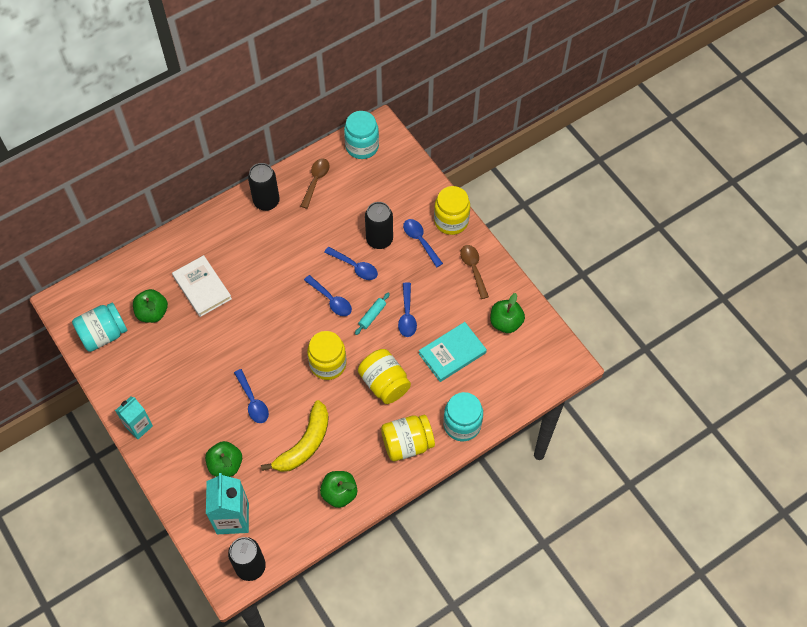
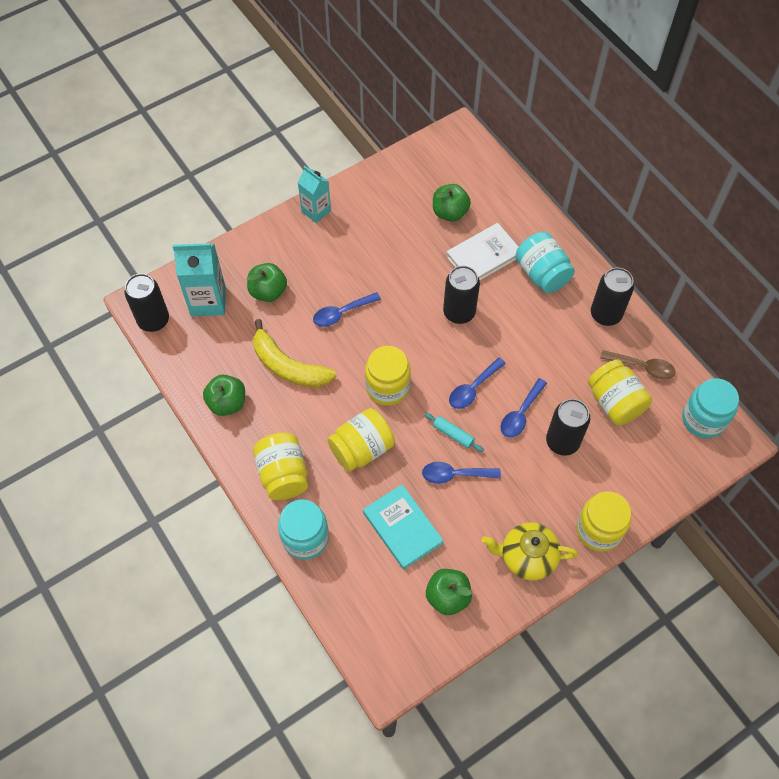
camera: 90 degrees right, 0 degrees up
turquoise jar [72,302,127,352] -> turquoise jar moved to [515,232,575,293]
blue spoon [403,219,443,267] -> none
brown spoon [460,245,489,299] -> yellow teapot [482,522,578,581]
none -> black can [443,266,480,324]
none -> yellow jar [588,360,652,425]

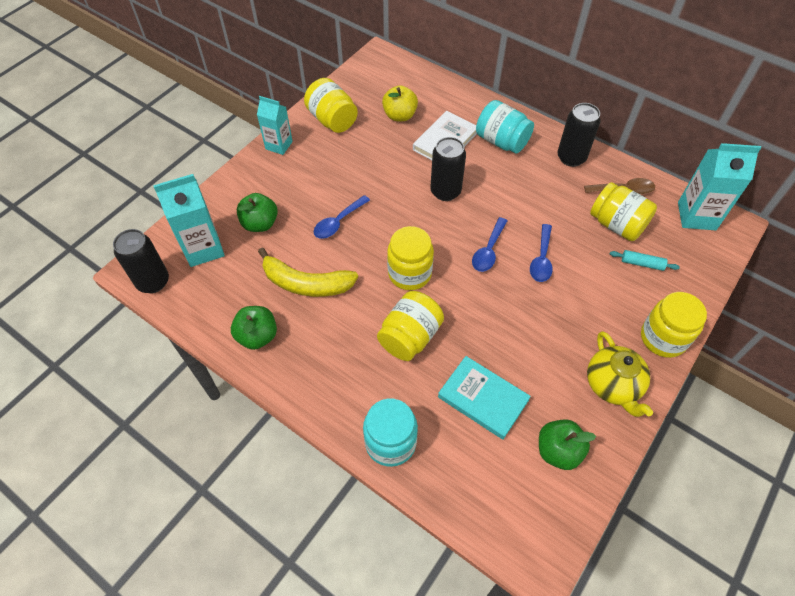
camera: 20 degrees left, 5 degrees down
yellow jar [253,432,308,500] -> yellow jar moved to [304,78,358,133]
blue spoon [422,462,501,484] -> none
turquoise rolling pin [424,413,484,452] -> turquoise rolling pin moved to [610,250,680,271]
green apple [433,184,471,221] -> yellow apple [382,85,418,121]
yellow teapot [482,522,578,581] -> yellow teapot turned 90 degrees counterclockwise [587,331,653,417]
black can [546,399,590,455] -> none
turquoise jar [682,378,739,438] -> turquoise carton [678,143,761,230]

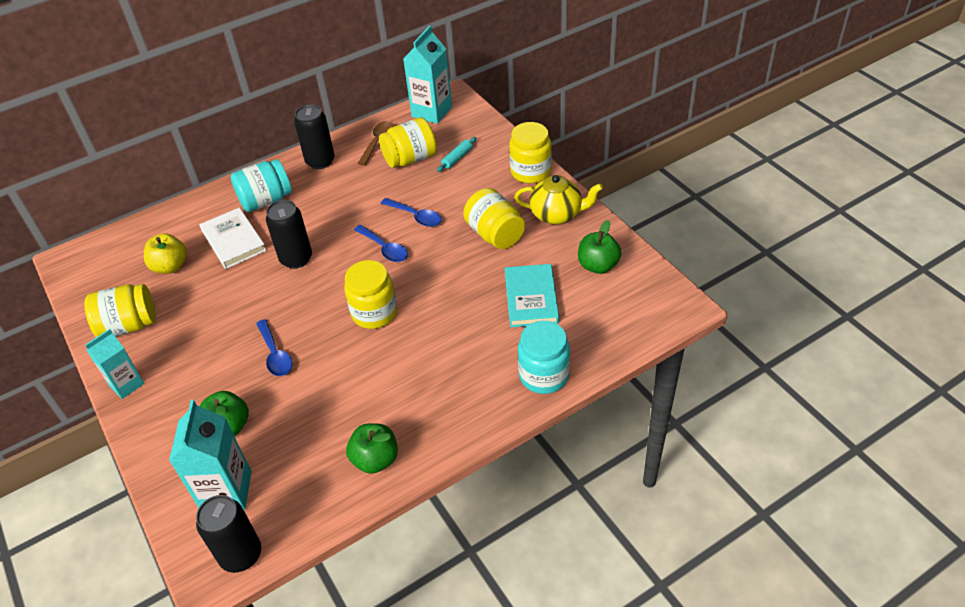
camera: 65 degrees left, 10 degrees down
yellow banana [258,248,358,297] -> none
yellow jar [377,291,444,361] -> yellow jar moved to [463,188,525,249]
turquoise book [438,356,531,440] -> turquoise book turned 60 degrees counterclockwise [505,264,559,327]

